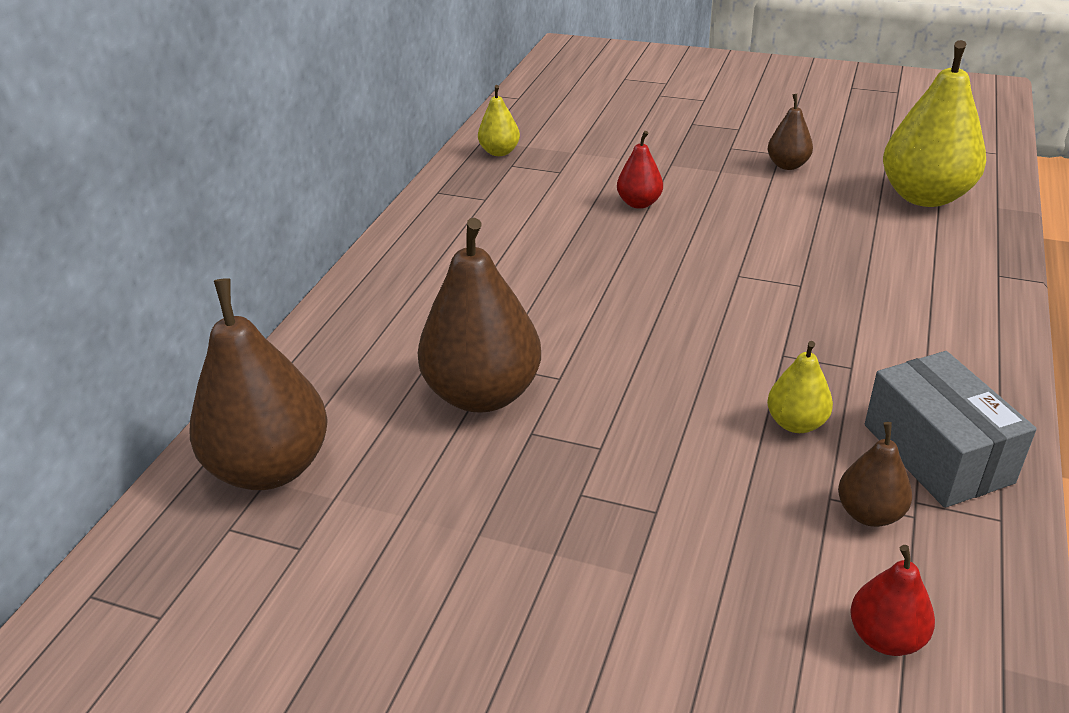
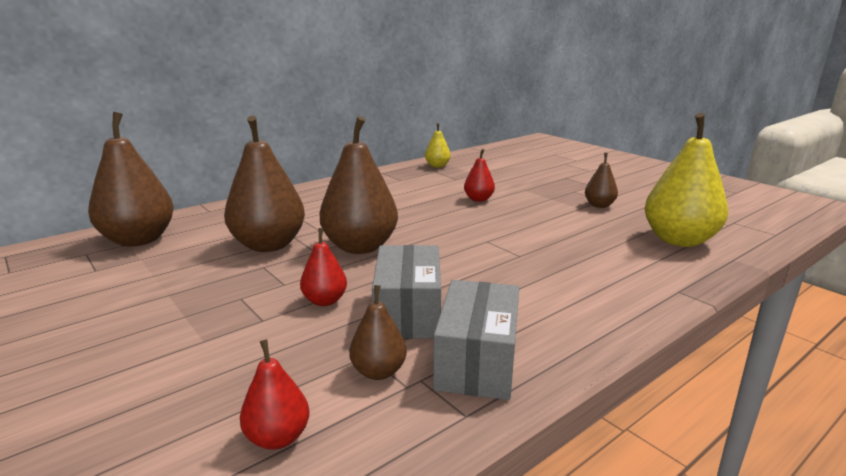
camera: 30 degrees right, 15 degrees down
yellow pear [767,341,833,433] -> grey box [372,245,441,339]
none -> red pear [300,228,347,306]
none -> brown pear [320,116,398,254]

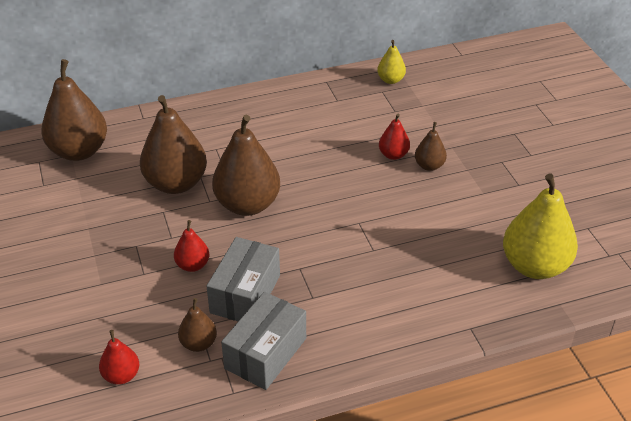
camera: 20 degrees right, 20 degrees up
brown pear [585,153,618,208] -> brown pear moved to [415,122,447,171]

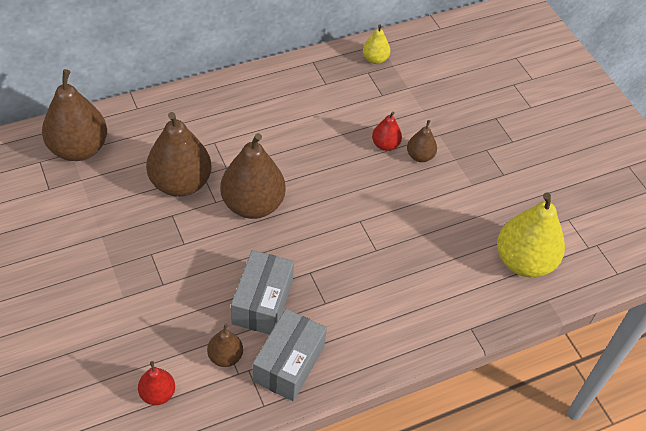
camera: 10 degrees left, 10 degrees up
red pear [174,220,209,272] -> none

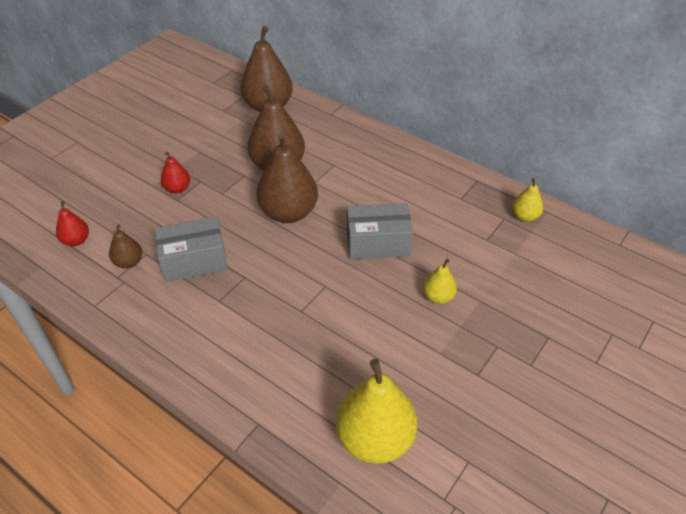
camera: 65 degrees right, 5 degrees down
grey box [253,309,327,401] -> grey box moved to [347,203,413,259]
red pear [372,111,402,151] -> red pear moved to [161,151,190,194]
brown pear [407,120,437,162] -> yellow pear [423,259,457,304]

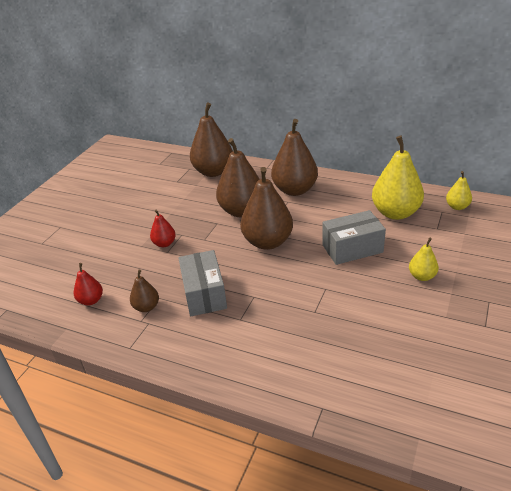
camera: 10 degrees left, 10 degrees down
grey box [155,217,228,282] -> grey box turned 75 degrees counterclockwise [178,250,227,316]
yellow pear [336,359,417,464] -> yellow pear moved to [372,136,424,220]
none -> brown pear [271,119,318,196]

